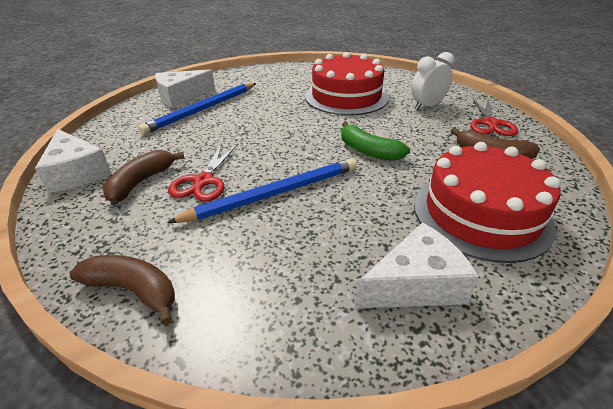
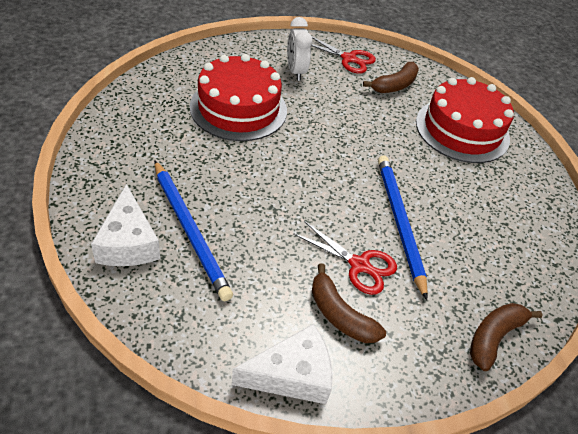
camera: 75 degrees left, 10 degrees up
green banana [341,122,410,161] -> none
white cheese [355,223,479,308] -> none

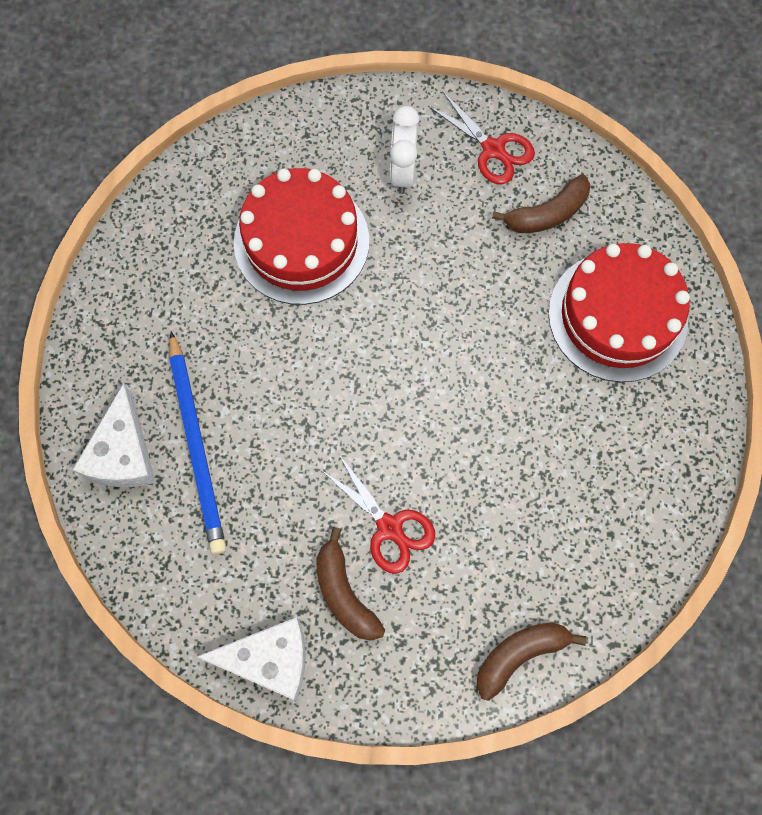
camera: 20 degrees right, 25 degrees up
blue pencil [378,155,428,300] -> none

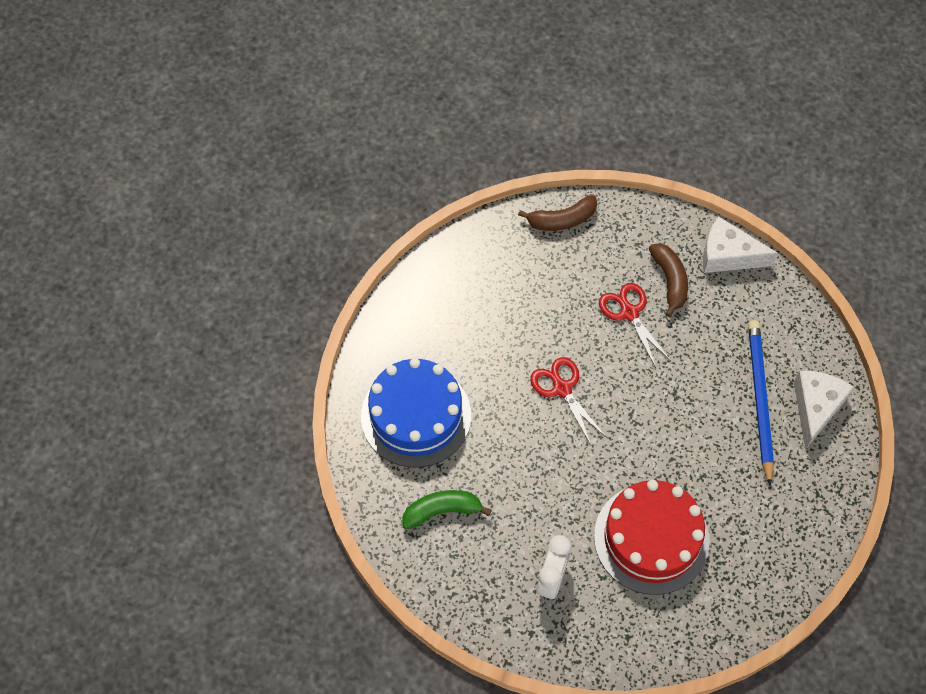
camera: 165 degrees left, 10 degrees down
red scissors [428,92,535,184] -> red scissors moved to [530,357,607,445]
brown banana [492,174,590,233] -> green banana [403,490,492,530]
red cake [548,243,690,382] -> blue cake [361,358,471,467]

